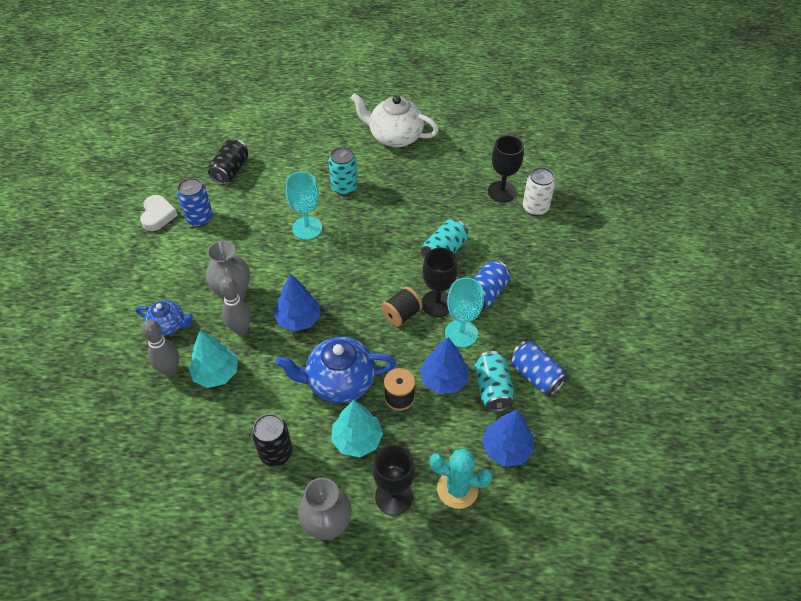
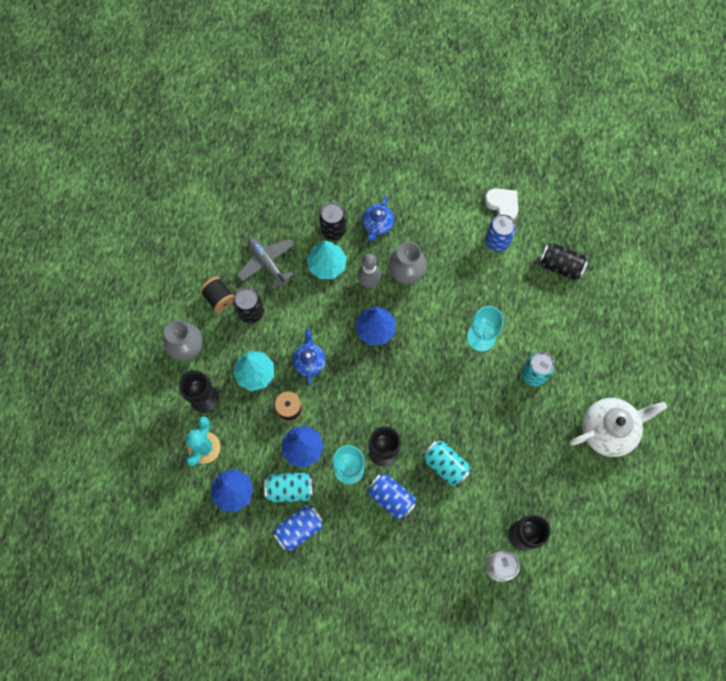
camera: 95 degrees right, 20 degrees up
white heart [140,195,178,231] -> white heart turned 135 degrees counterclockwise [485,188,518,220]
grey bowling pin [142,319,179,376] -> black can [319,202,346,240]
blue teapot [275,337,396,403] -> blue teapot [292,328,326,386], size x0.58
white teapot [351,93,439,147] -> white teapot turned 45 degrees clockwise [569,398,667,457]
black spool [381,287,423,327] -> black spool moved to [200,277,234,313]
none -> grey plane [238,238,294,289]

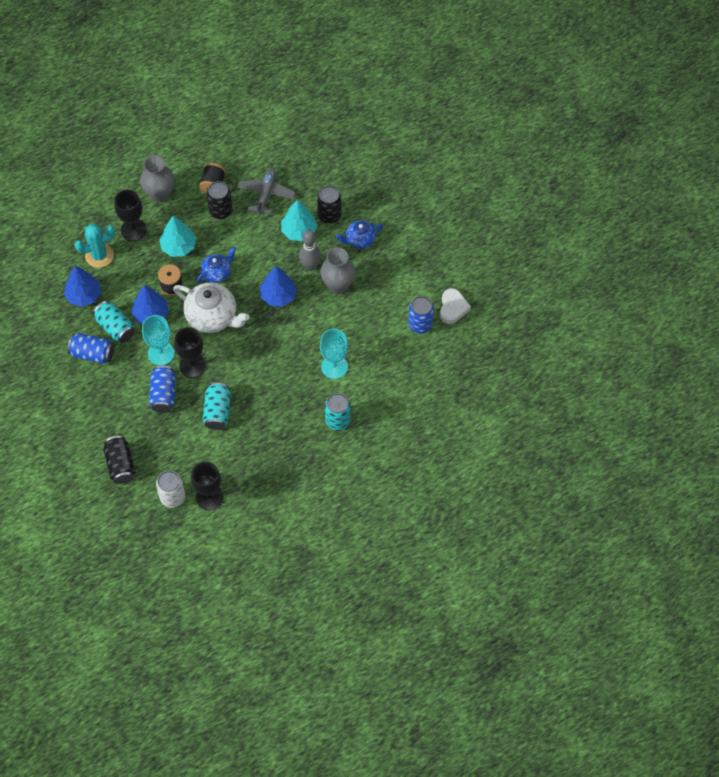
camera: 50 degrees right, 10 degrees down
black can [539,243,588,280] -> black can moved to [103,436,136,484]
white teapot [569,398,667,457] -> white teapot moved to [173,282,250,333]

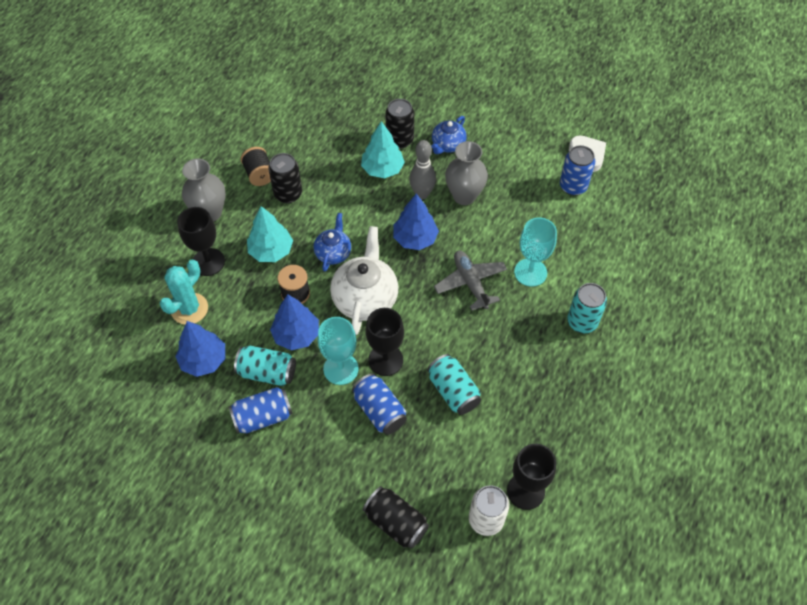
camera: 35 degrees left, 5 degrees down
white teapot [173,282,250,333] -> white teapot turned 75 degrees counterclockwise [330,226,398,335]
grey plane [237,168,295,215] -> grey plane moved to [434,251,507,311]

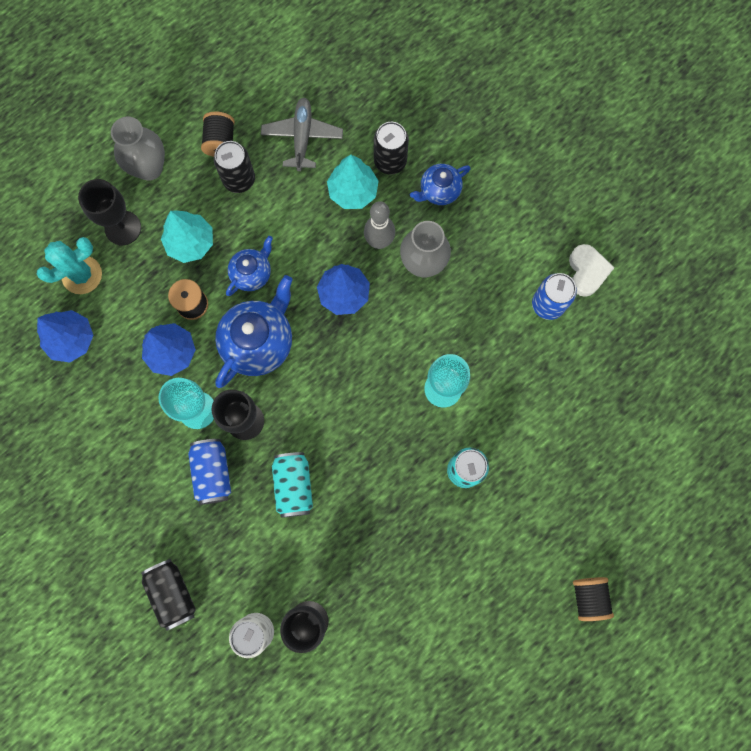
camera: 25 degrees right, 20 degrees up
blue can [229,387,293,434] -> none
turquoise can [234,346,296,386] -> none
white teapot [330,226,398,335] -> blue teapot [215,275,293,388]
grey plane [434,251,507,311] -> grey plane moved to [261,98,343,171]
none -> black spool [573,577,614,621]

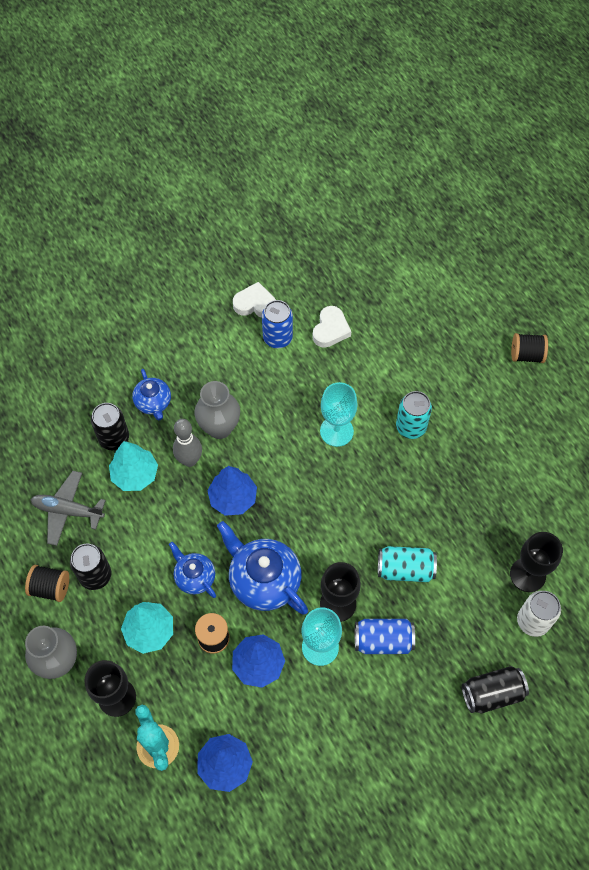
camera: 80 degrees left, 15 degrees down
none -> white heart [312,306,351,348]

